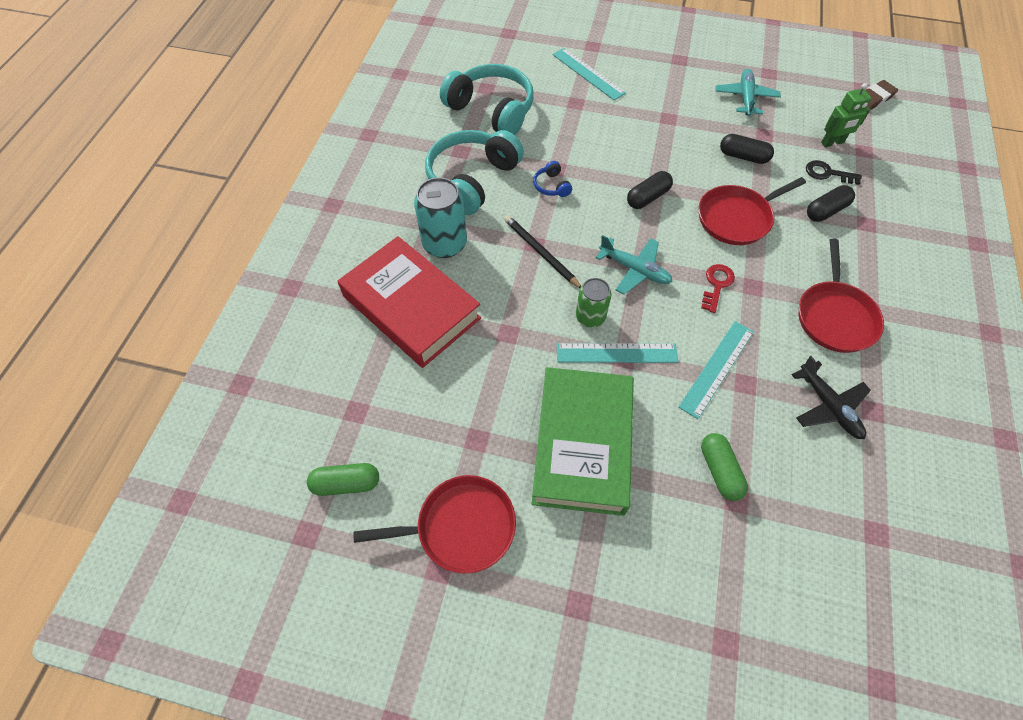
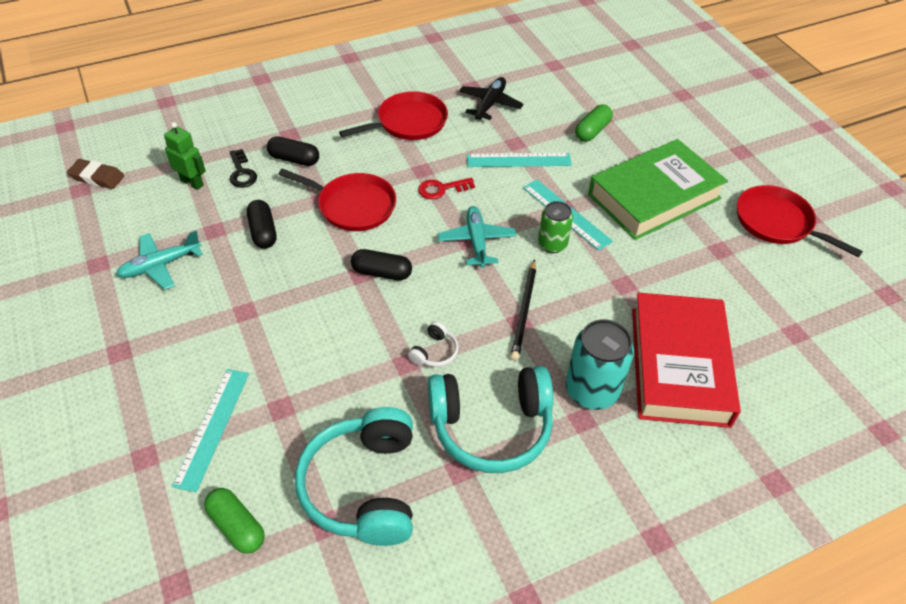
camera: 130 degrees left, 10 degrees down
green capsule [307,463,379,496] -> green capsule moved to [204,488,265,554]
blue headphones [533,161,572,197] -> white headphones [408,321,459,367]

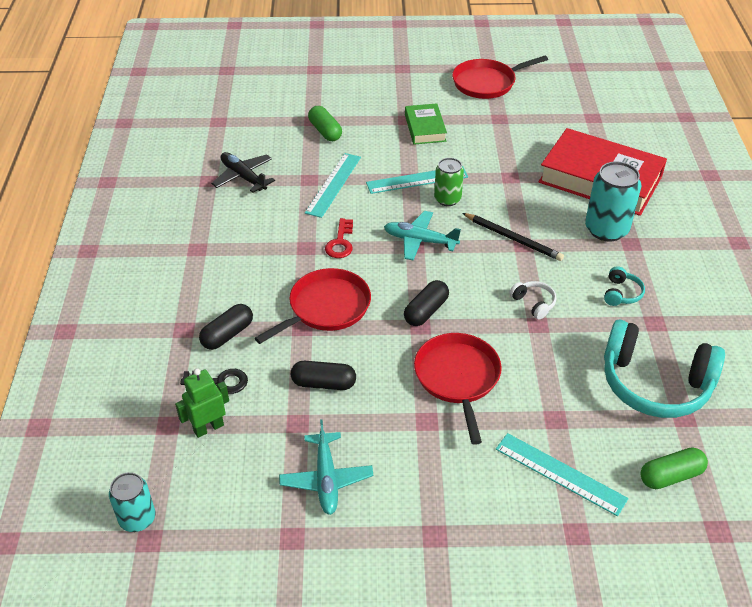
camera: 65 degrees left, 5 degrees down
brown eraser [67,159,124,189] -> turquoise can [109,472,155,532]
red pan [339,91,448,140] -> red pan moved to [414,333,502,445]
turquoise headphones [428,366,553,473] -> turquoise headphones [604,266,645,306], size x0.41
green book [588,139,728,240] -> green book [405,103,447,145], size x0.51

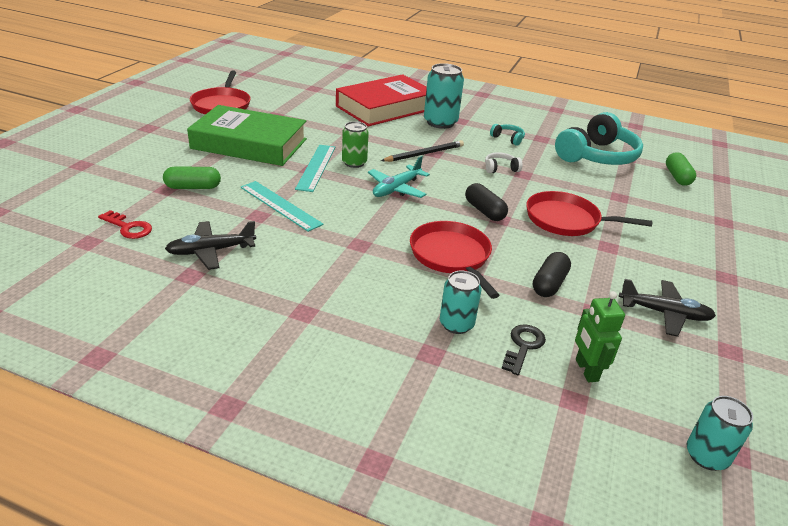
camera: 70 degrees left, 10 degrees down
black capsule [199,304,253,350] -> turquoise can [440,271,481,334]
turquoise plane [279,419,373,515] -> black plane [619,279,716,337]
red key [325,218,353,258] -> red key moved to [98,210,152,239]
green book [405,103,447,145] -> green book [187,105,307,166], size x1.97
turquoise ruler [496,433,629,516] -> none

